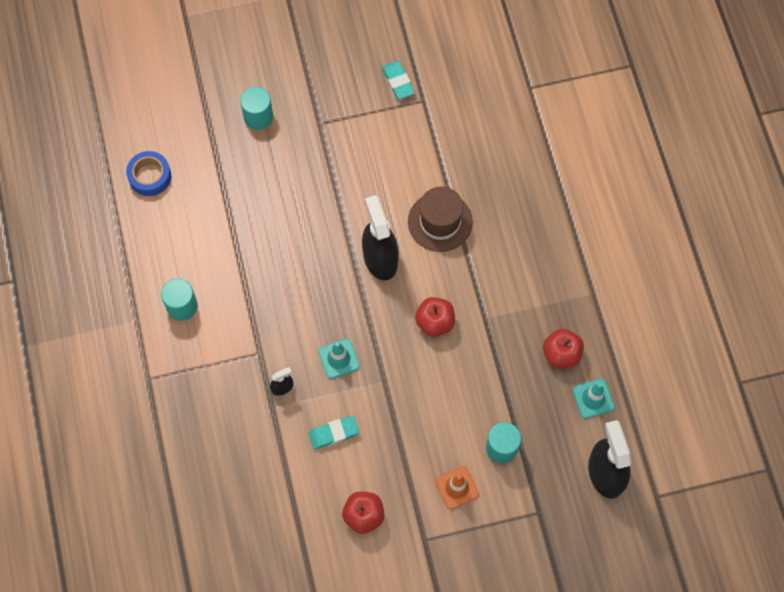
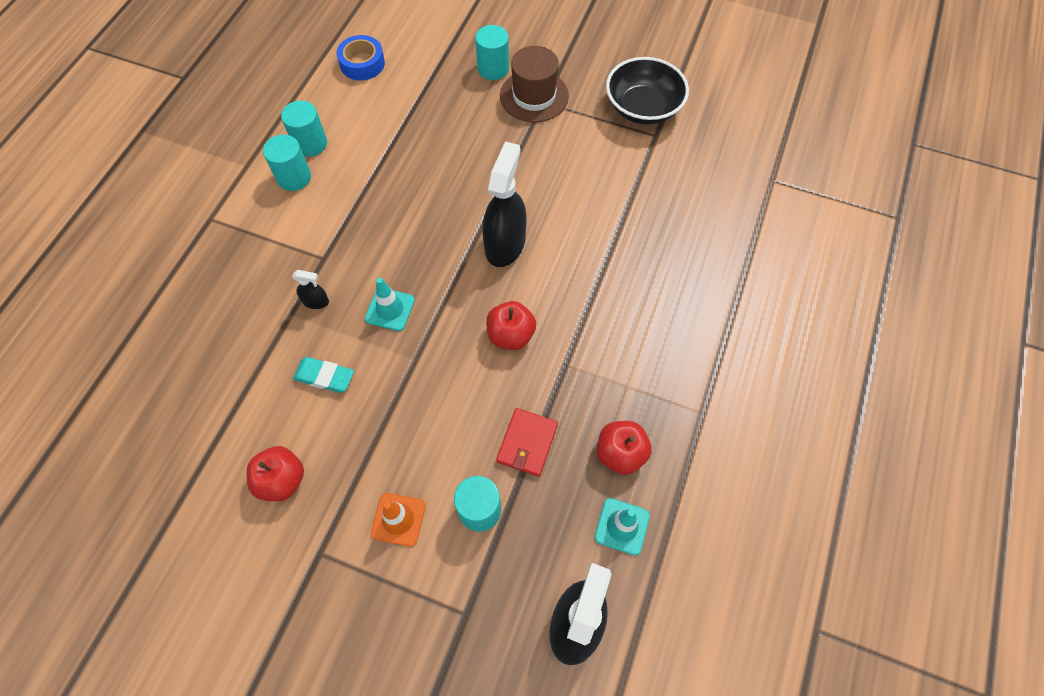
camera: 35 degrees right, 5 degrees down
turquoise eraser [382,61,415,99] -> black bowl [606,57,689,125]
brown hat [408,186,473,252] -> brown hat moved to [500,46,569,122]
none -> turquoise cylinder [281,101,327,157]
none -> red wallet [496,408,558,477]

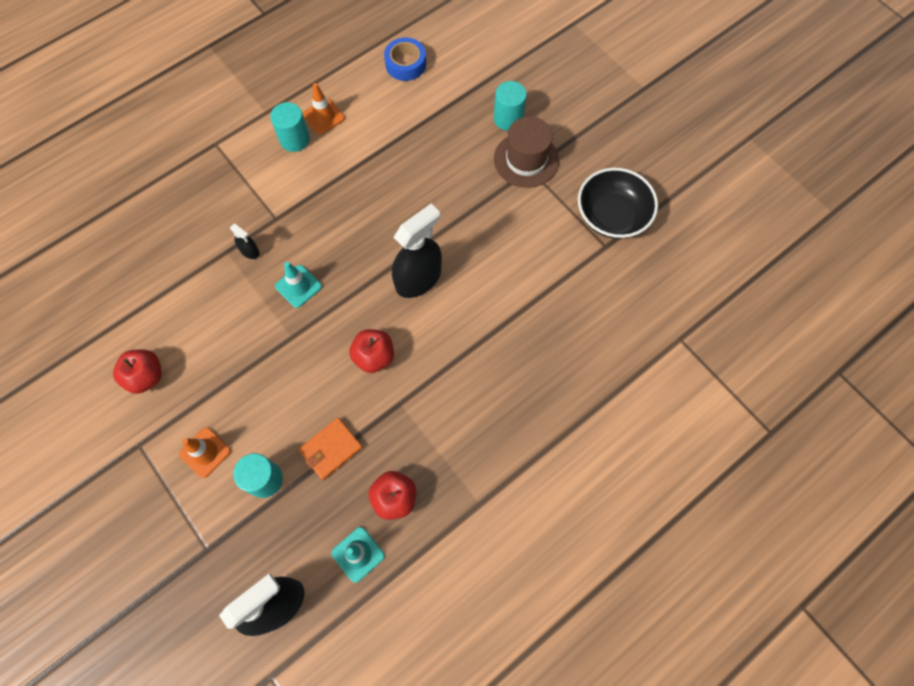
camera: 30 degrees right, 5 degrees up
turquoise cylinder [281,101,327,157] -> orange traffic cone [303,83,345,134]
turquoise eraser [293,357,354,393] -> none
red wallet [496,408,558,477] -> orange wallet [298,418,363,480]

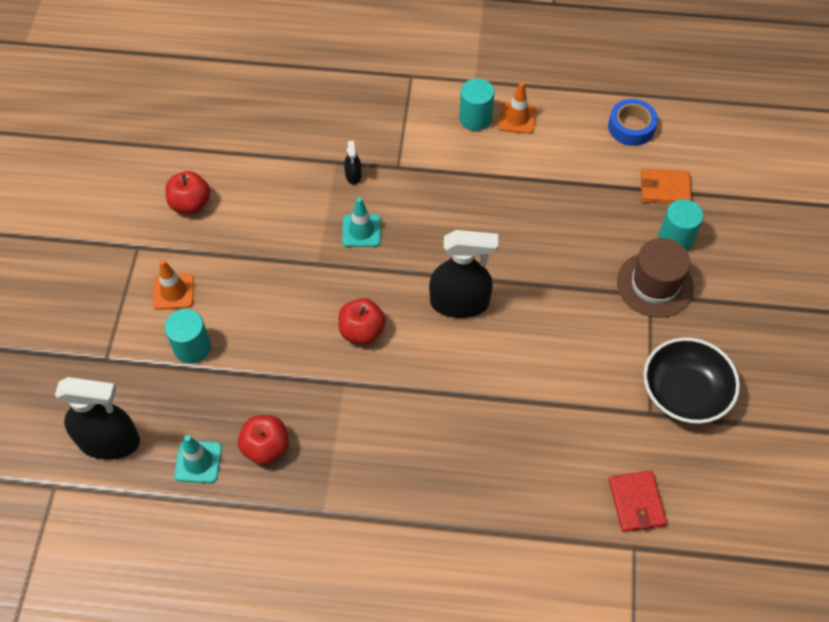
camera: 45 degrees right, 10 degrees down
orange wallet [298,418,363,480] -> orange wallet moved to [641,169,692,204]
none -> red wallet [609,470,667,532]

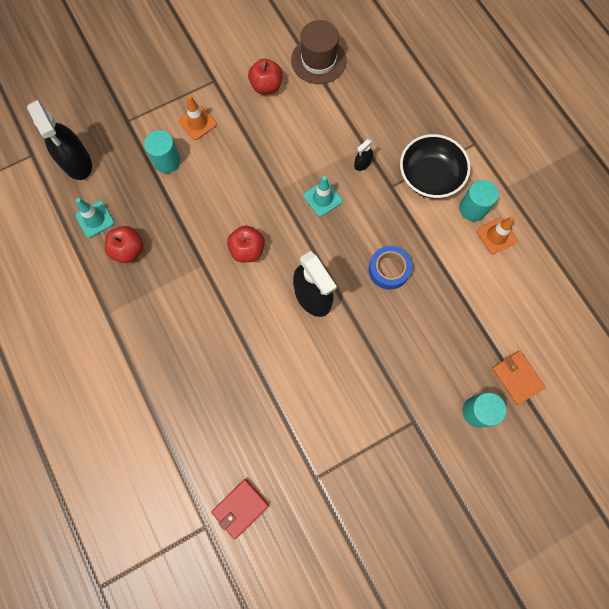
camera: 55 degrees right, 15 degrees up
blue tape [608,99,658,146] -> blue tape moved to [369,246,412,290]
brown hat [617,238,694,318] -> brown hat moved to [291,20,347,84]
black bowl [644,337,740,424] -> black bowl moved to [400,134,471,198]

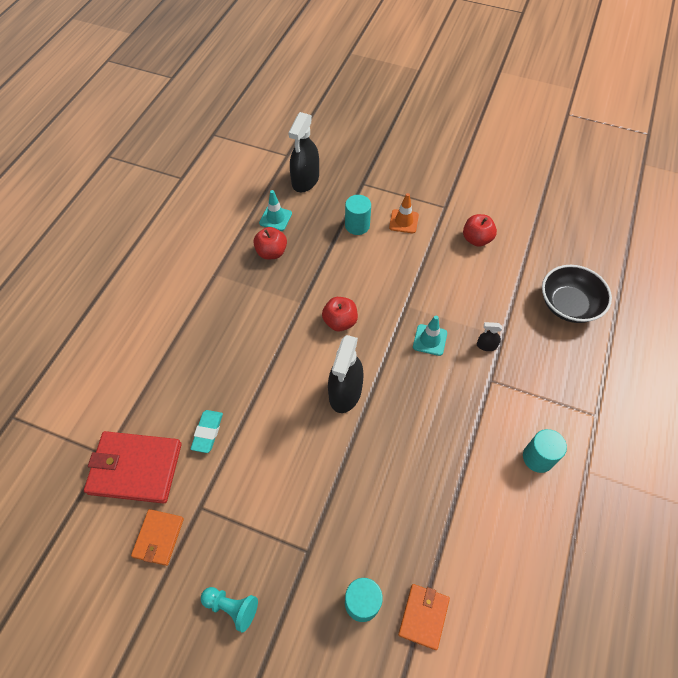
camera: 50 degrees right, 15 degrees down
red wallet [211,479,269,540] -> red wallet [84,431,182,503], size x1.80
brown hat [291,20,347,84] -> none
blue tape [369,246,412,290] -> none
black bowl [400,134,471,198] -> black bowl moved to [542,265,612,323]
orange traffic cone [477,216,517,254] -> none
none -> orange wallet [131,509,184,566]
none -> turquoise eraser [191,410,223,453]
none -> turquoise pawn [201,587,258,633]

